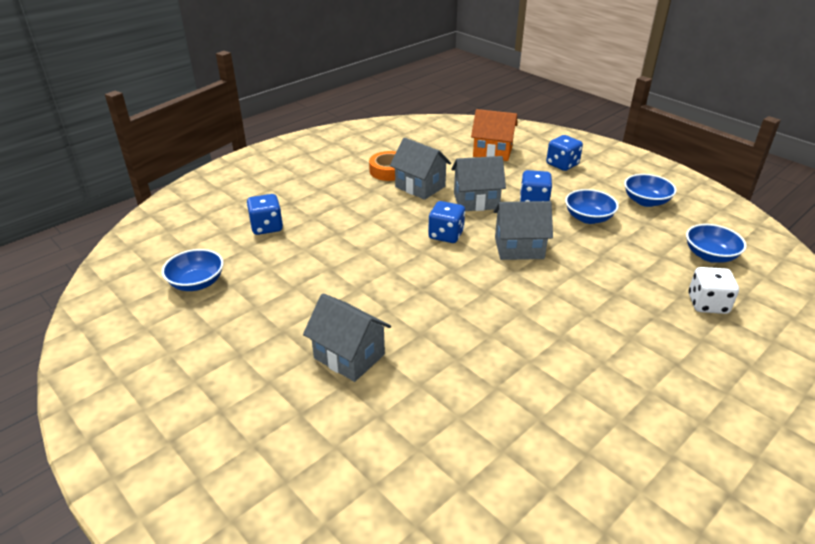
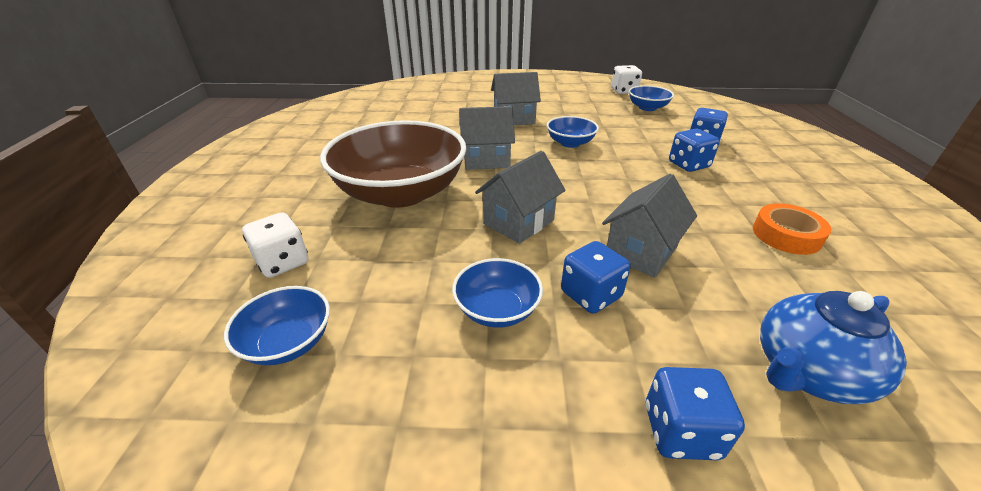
camera: 135 degrees right, 0 degrees up
grey house [390,138,451,200] -> grey house moved to [459,106,515,170]
blue dice [428,201,465,243] -> blue dice moved to [669,129,720,172]
orange house [471,109,518,161] -> blue teapot [760,291,907,404]
blue bowl [624,174,677,207] -> blue bowl moved to [547,116,599,148]
none -> brown bowl [320,120,467,208]
none -> white dice [611,65,642,94]

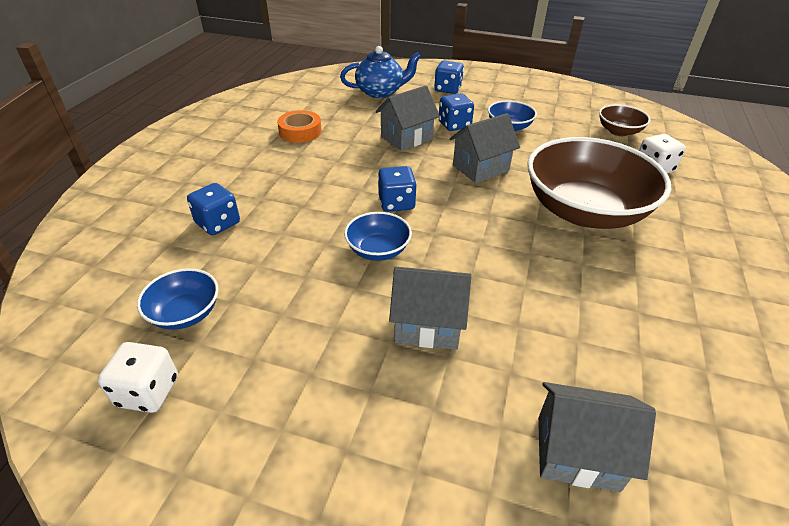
camera: 165 degrees left, 5 degrees up
blue bowl [224,286,330,365] -> brown bowl [599,104,651,136]
grey house [459,106,515,170] -> grey house moved to [538,382,656,492]
blue dice [669,129,720,172] -> blue dice moved to [378,166,417,212]

